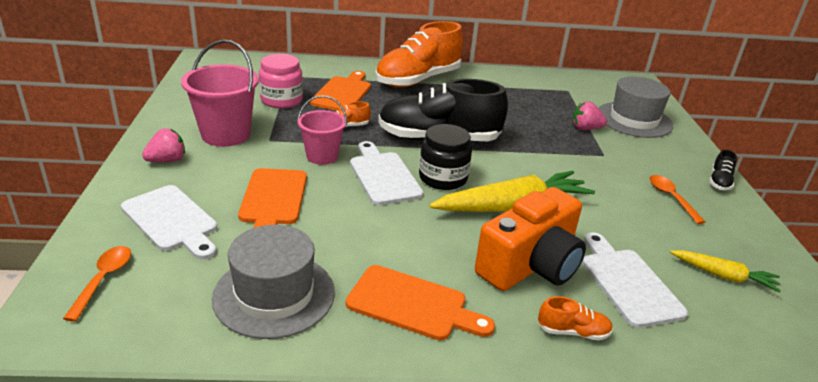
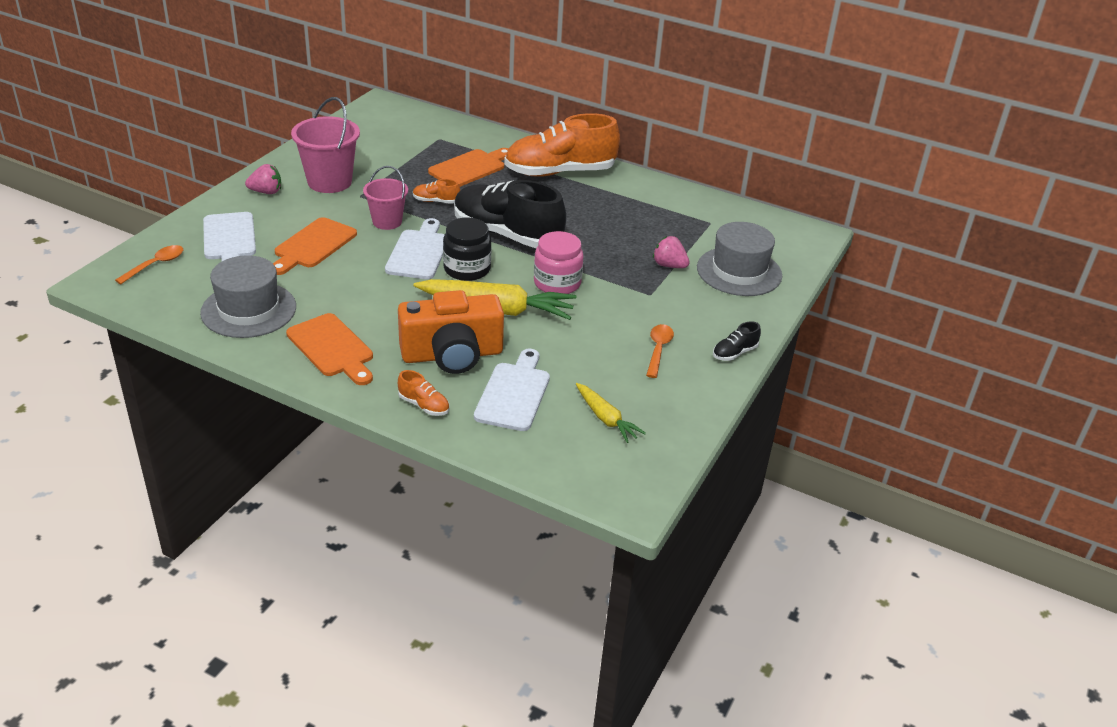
camera: 30 degrees right, 5 degrees up
pink jar [259,54,303,108] -> pink jar moved to [534,231,583,294]

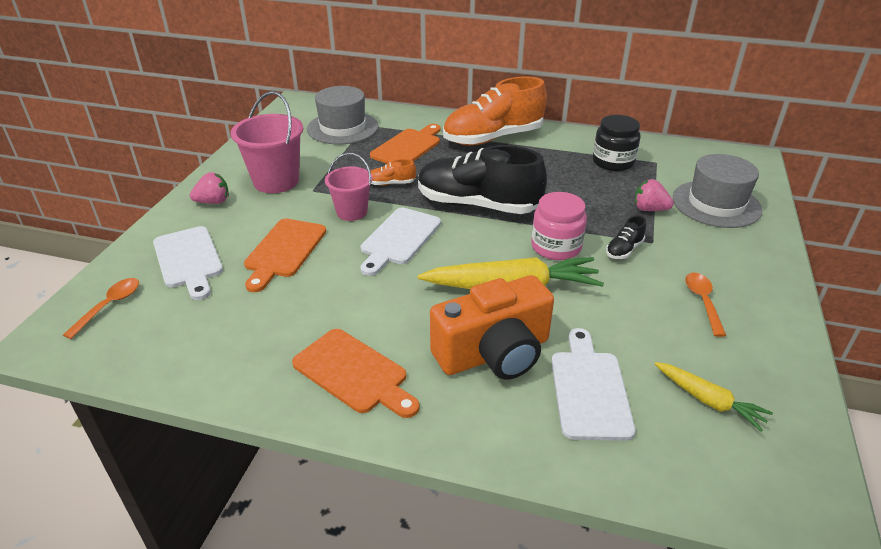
camera: 10 degrees left, 0 degrees up
grey hat [200,255,296,338] -> grey hat moved to [307,86,379,144]
white cutting board [385,218,445,279] -> white cutting board turned 150 degrees counterclockwise [360,207,441,276]
orange shoe [398,370,449,416] -> none
black jar [443,218,491,281] -> black jar moved to [593,115,640,171]
black shoe [713,321,761,361] -> black shoe moved to [606,216,646,259]

